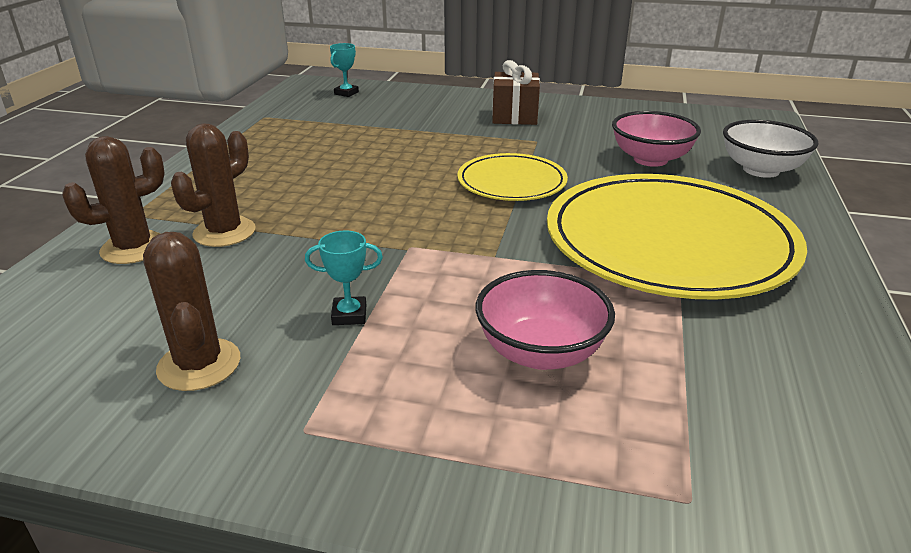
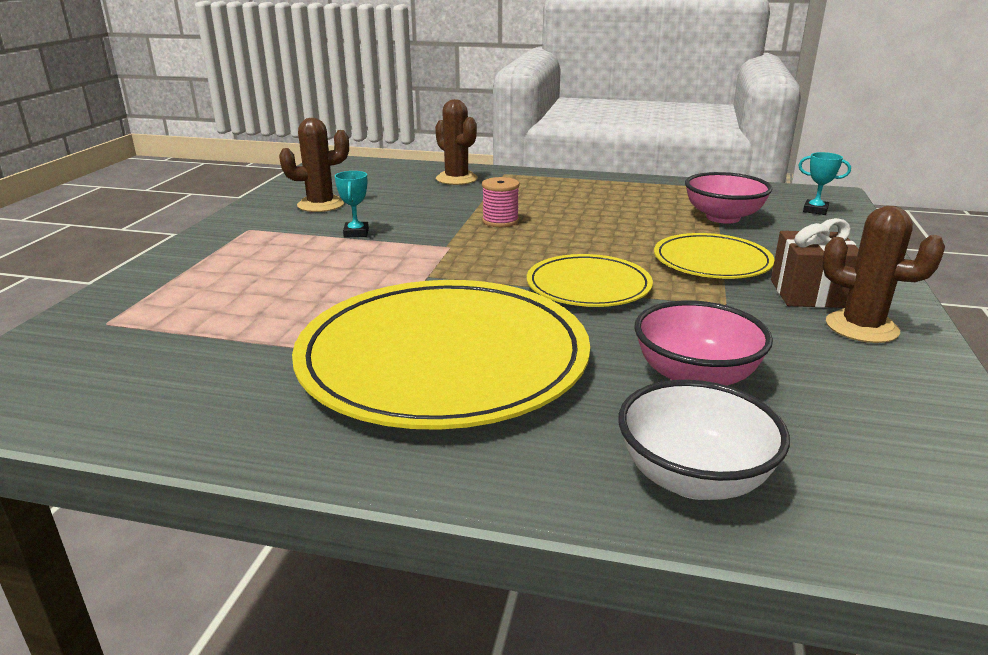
camera: 90 degrees right, 5 degrees down
brown cactus [171,123,256,247] -> brown cactus moved to [822,206,945,343]
pink bowl [475,270,615,370] -> pink bowl moved to [685,172,772,224]
none -> pink spool [482,177,519,227]
none -> yellow plate [654,233,775,279]

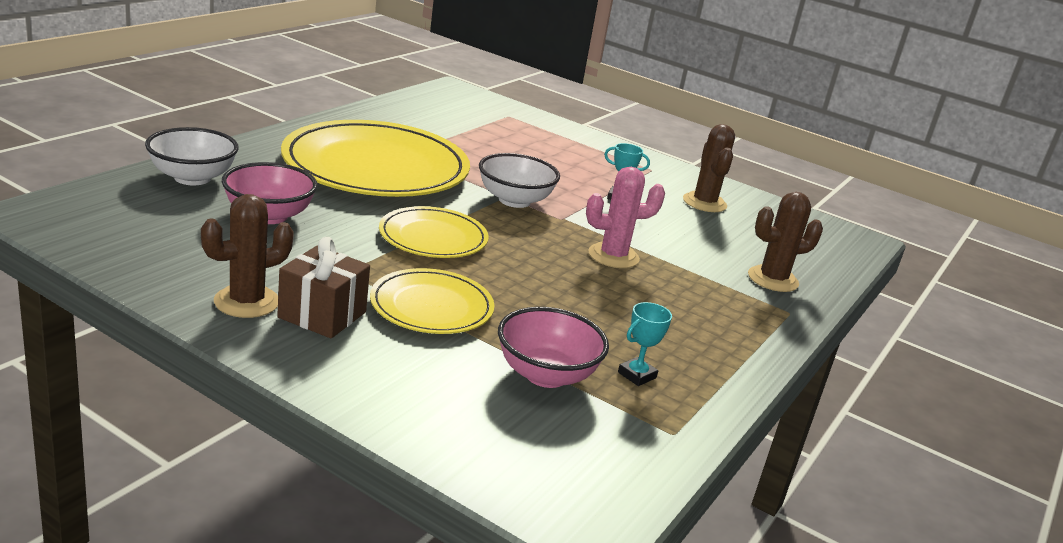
camera: 105 degrees right, 0 degrees up
pink spool [482,177,519,227] -> pink cactus [586,167,665,268]
turquoise trophy [798,152,851,215] -> turquoise trophy moved to [618,302,672,386]
none -> white bowl [479,153,560,208]

